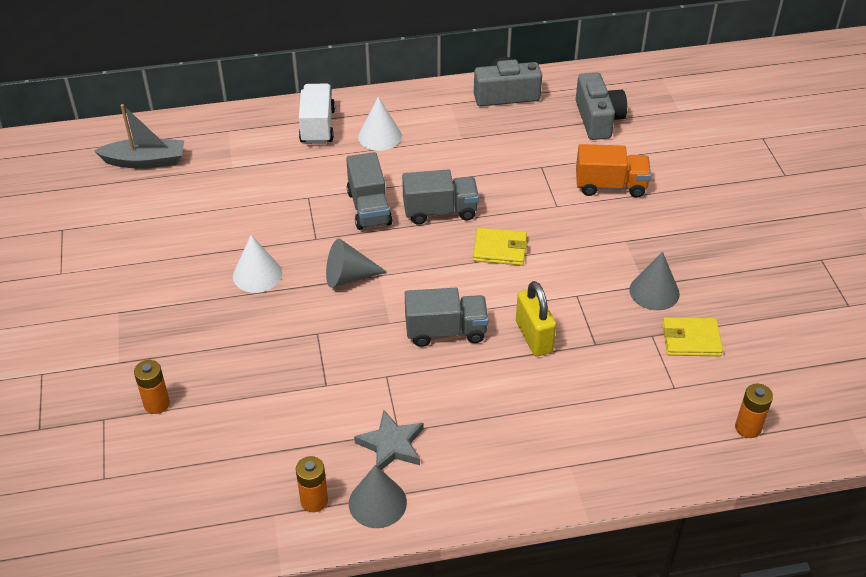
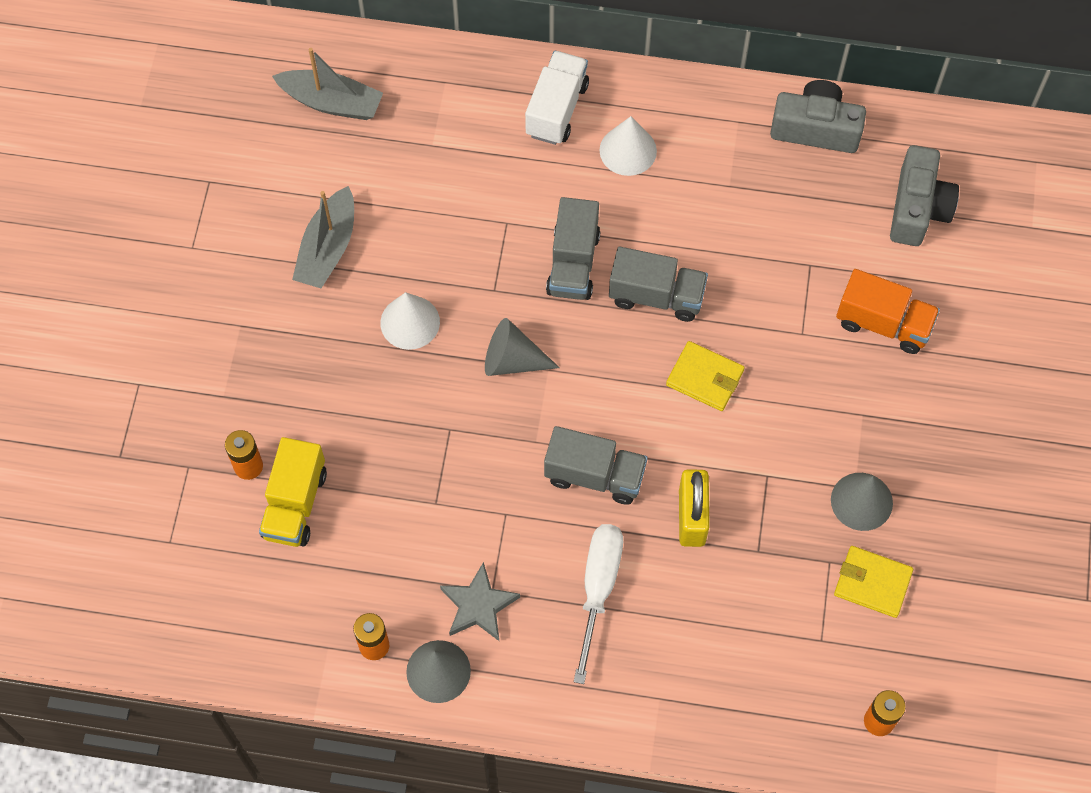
camera: 20 degrees right, 20 degrees up
none -> yellow truck [259,437,327,547]
none -> grey boat [292,186,354,288]
none -> white screwdriver [574,524,623,684]

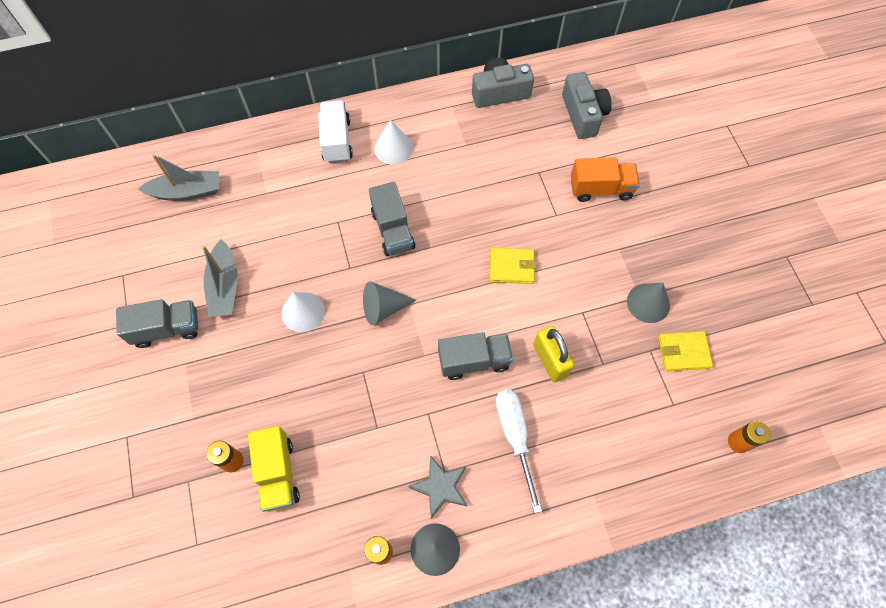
camera: 25 degrees left, 0 degrees up
grey truck [609,247,708,322] -> grey truck moved to [116,299,198,348]

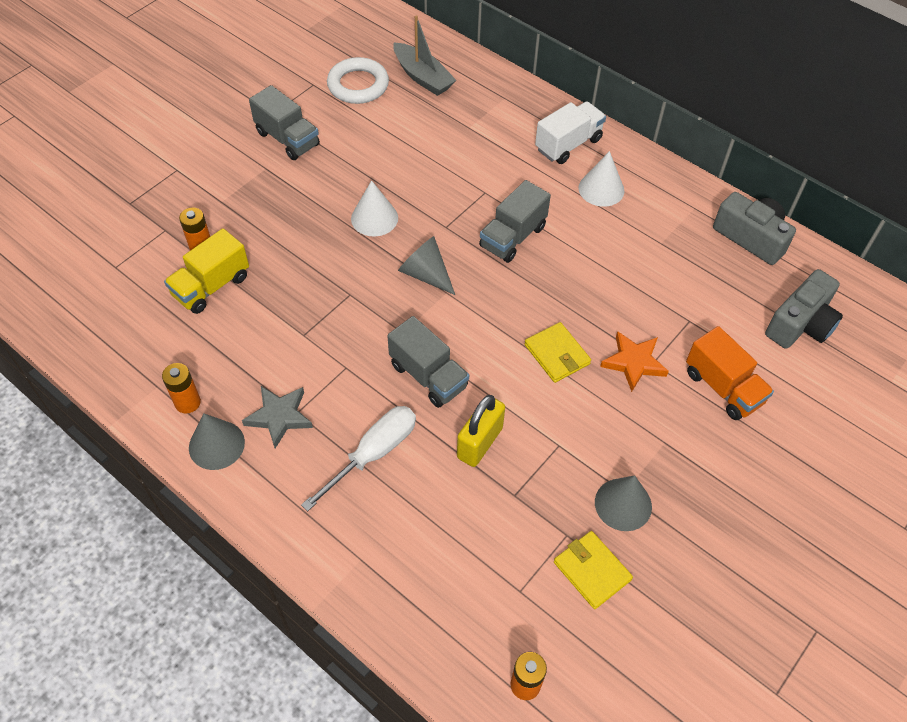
camera: 55 degrees right, 10 degrees down
grey boat [202,239,238,317] -> none
none -> white ring [327,57,389,104]
none -> orange star [600,331,669,392]

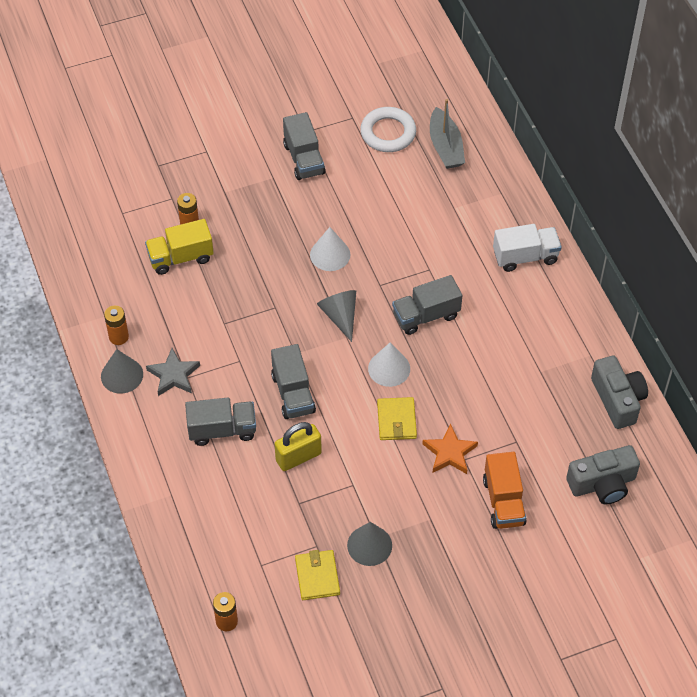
camera: 30 degrees right, 0 degrees up
white screwdriver [301,406,416,511] -> grey truck [185,397,256,446]
white cone [578,151,625,207] -> white cone moved to [368,342,410,387]

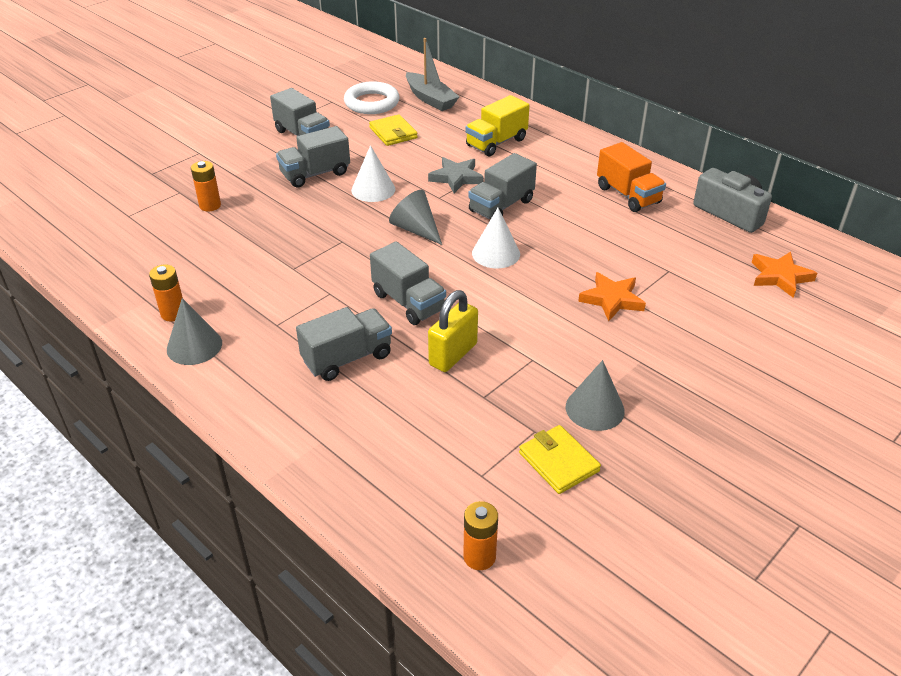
camera: 25 degrees left, 15 degrees down
yellow truck [145,219,214,275] -> yellow truck moved to [465,95,530,156]
grey star [146,348,200,396] -> grey star moved to [428,157,484,193]
yellow wallet [377,397,417,440] -> yellow wallet moved to [369,114,418,146]
orange truck [483,452,527,529] -> orange truck moved to [597,142,666,212]
white truck [493,224,562,272] -> none
grey camera [566,445,640,504] -> orange star [752,252,817,298]
none -> grey truck [276,126,350,188]

